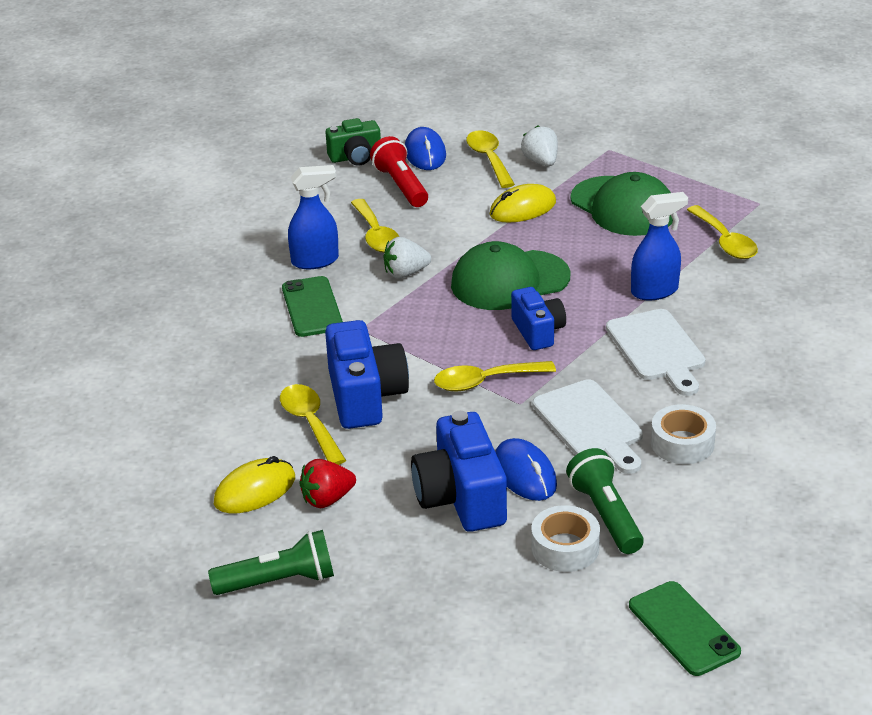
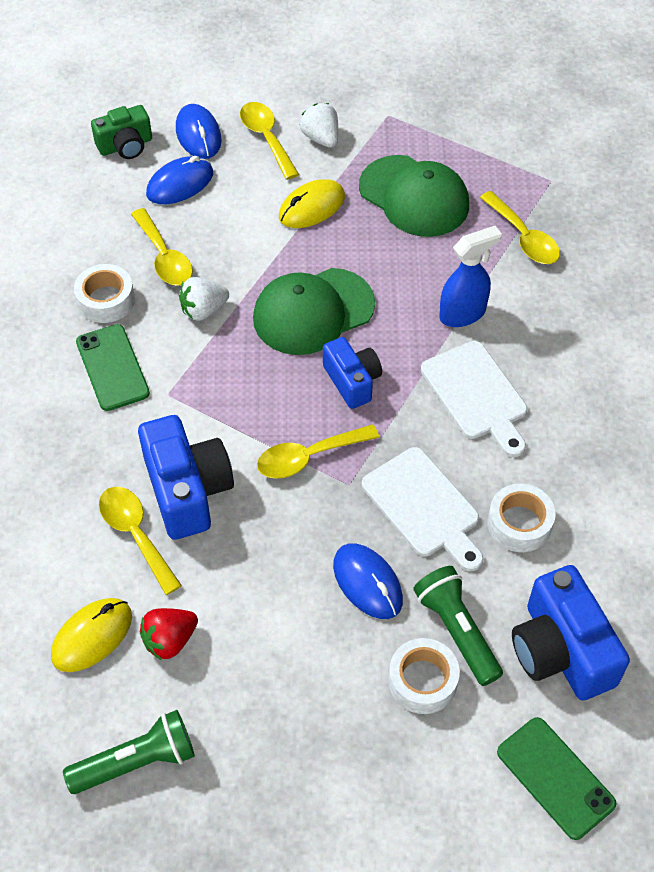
camera: 10 degrees left, 20 degrees up
blue spray bottle [288,165,339,269] -> white tape [74,264,135,323]
red flashlight [370,136,428,207] -> blue mouse [146,156,213,204]
blue camera [411,411,507,532] -> blue camera moved to [512,565,630,701]

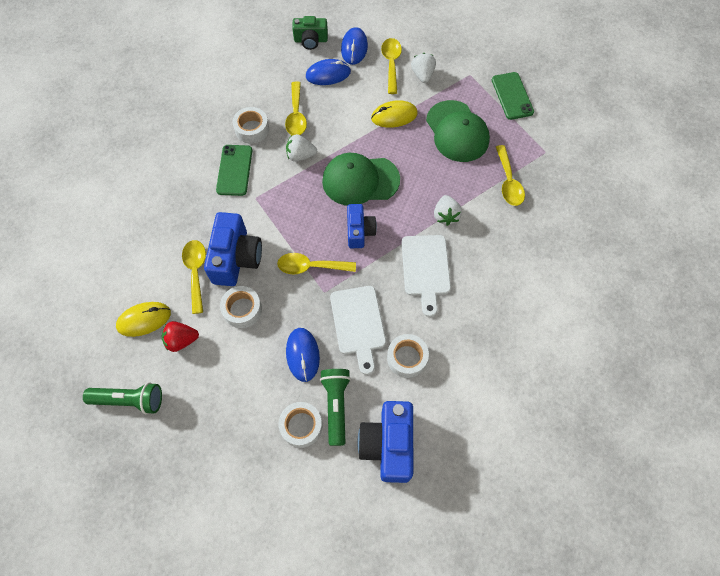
camera: 25 degrees right, 10 degrees up
blue spray bottle [439,226,502,327] -> white strawberry [434,195,462,226]
green phone [497,717,617,840] -> green phone moved to [492,72,534,120]
none -> white tape [220,286,262,328]

